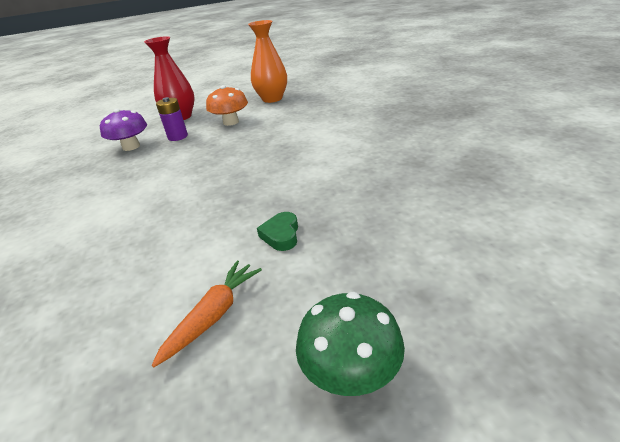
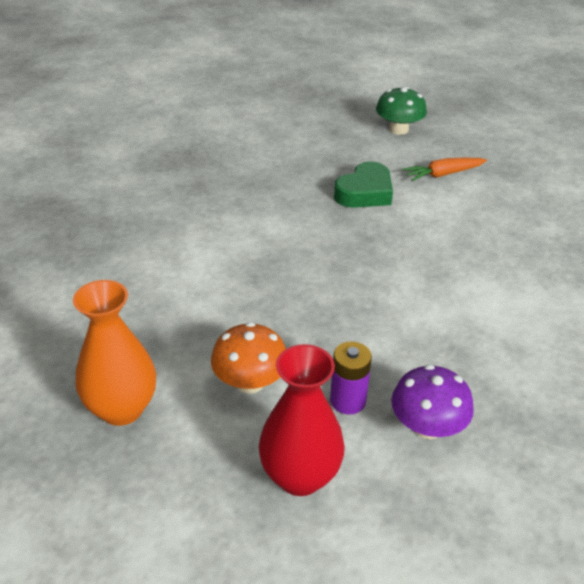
camera: 145 degrees left, 5 degrees up
green heart [257,212,298,251] -> green heart [334,161,393,208], size x1.66

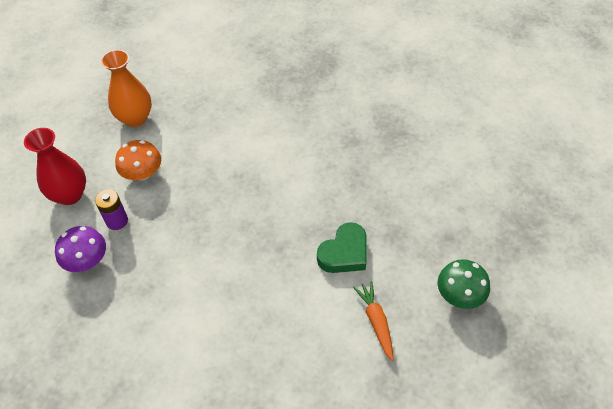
camera: 95 degrees right, 15 degrees up
green heart [334,161,393,208] -> green heart turned 90 degrees counterclockwise [317,222,366,273]

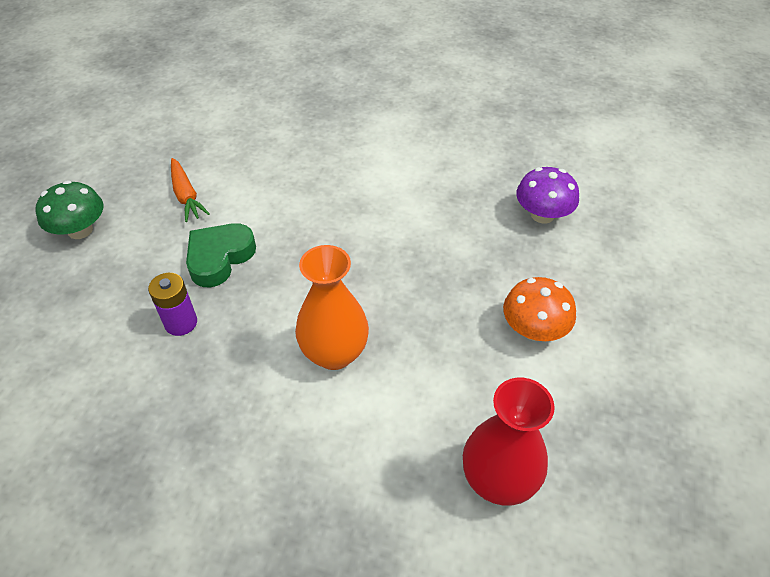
camera: 170 degrees right, 5 degrees down
red vase [24,128,86,205] -> red vase moved to [463,378,555,506]
purple battery [95,189,128,230] -> purple battery moved to [148,273,197,336]
orange vase [101,49,152,127] -> orange vase moved to [295,245,369,370]

